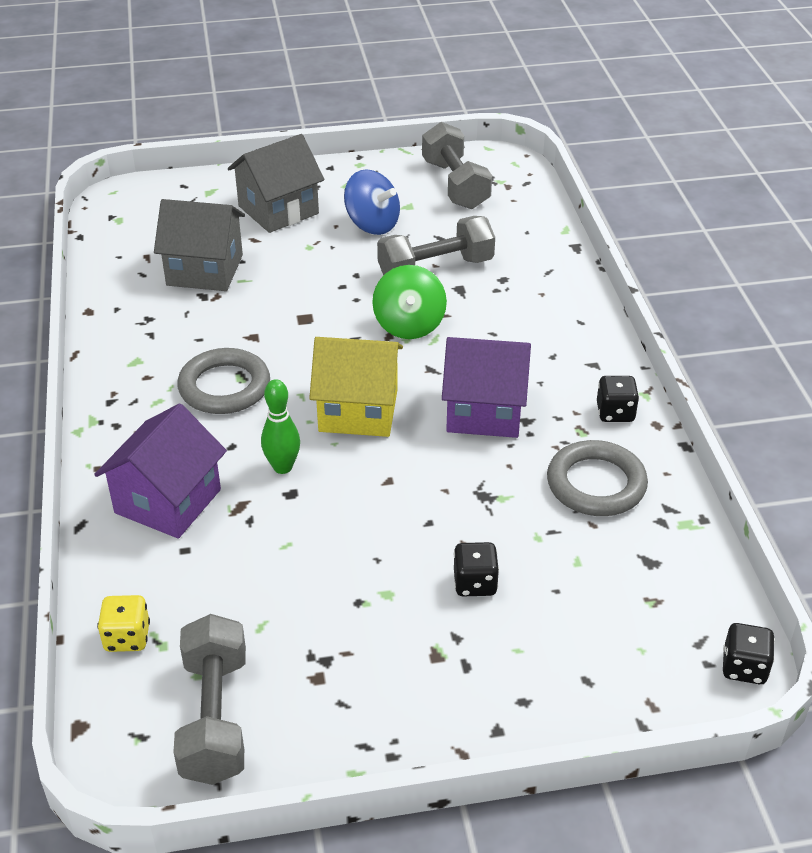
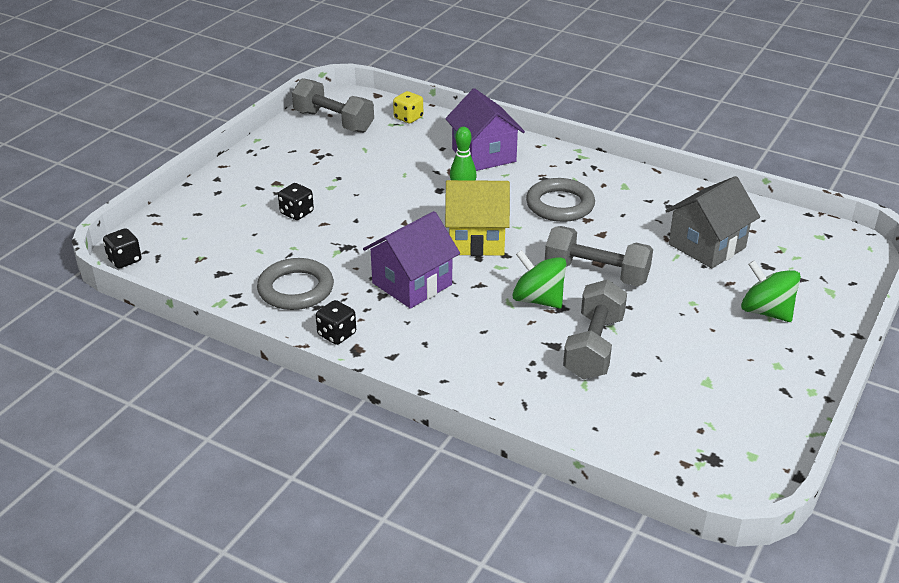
camera: 130 degrees right, 5 degrees down
grey house [228,134,325,233] -> green spinning top [741,260,801,322]
yellow house [309,337,403,437] -> yellow house turned 45 degrees clockwise [445,180,510,256]
blue spinning top [344,169,400,235] -> none
grey dumbbell [422,122,492,209] -> grey dumbbell moved to [545,226,653,286]

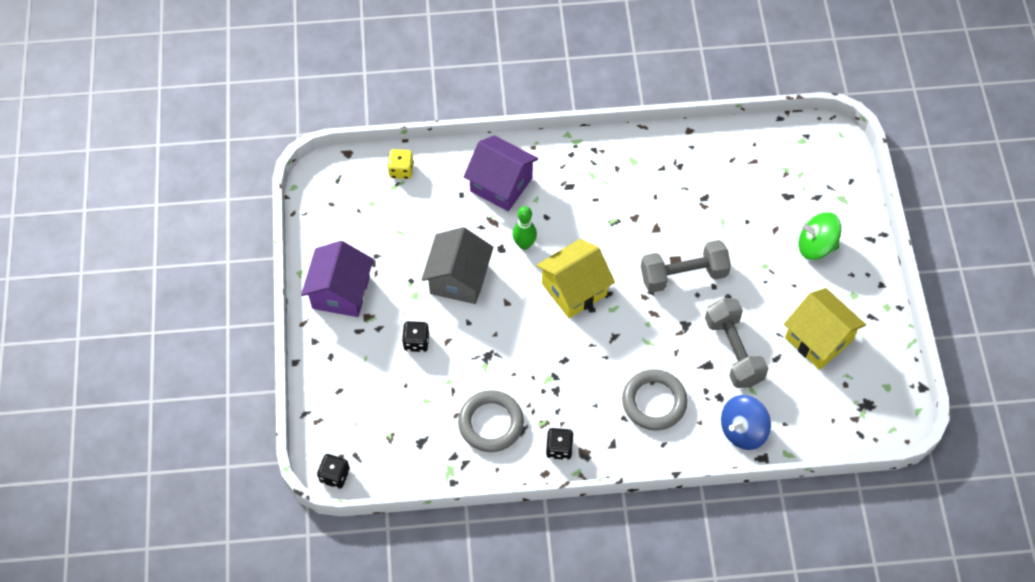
camera: 35 degrees left, 25 degrees up
grey dumbbell [292,78,374,133] -> none
purple house [363,211,460,309] -> purple house moved to [301,241,373,317]
green spinning top [512,250,567,309] -> none
grey ring [526,178,595,222] -> grey ring moved to [622,369,688,431]
grey house [665,176,760,268] -> grey house moved to [422,227,493,304]
none -> blue spinning top [721,395,771,450]
none -> yellow house [784,288,866,370]

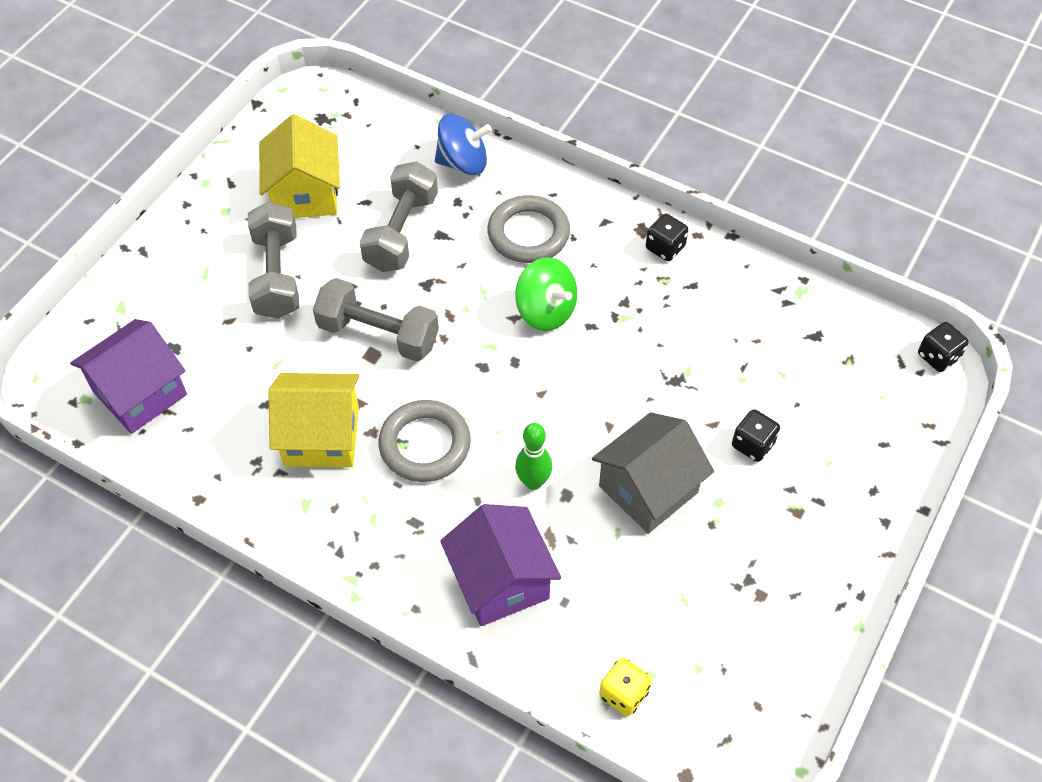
camera: 145 degrees left, 5 degrees down
purple house [301,241,373,317] -> purple house moved to [70,319,187,434]
grey ring [458,390,524,452] -> grey ring moved to [379,400,471,482]
yellow house [536,239,615,318] -> yellow house moved to [268,373,359,467]
green spinning top [799,212,841,260] -> green spinning top moved to [515,257,577,331]
none -> grey dumbbell [248,202,299,319]

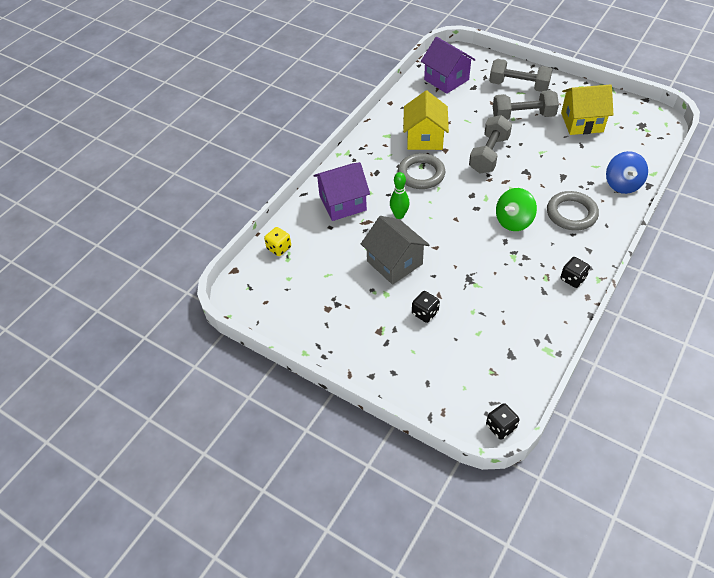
camera: 95 degrees right, 5 degrees down
grey dumbbell [359,161,438,272] -> grey dumbbell moved to [489,59,552,92]

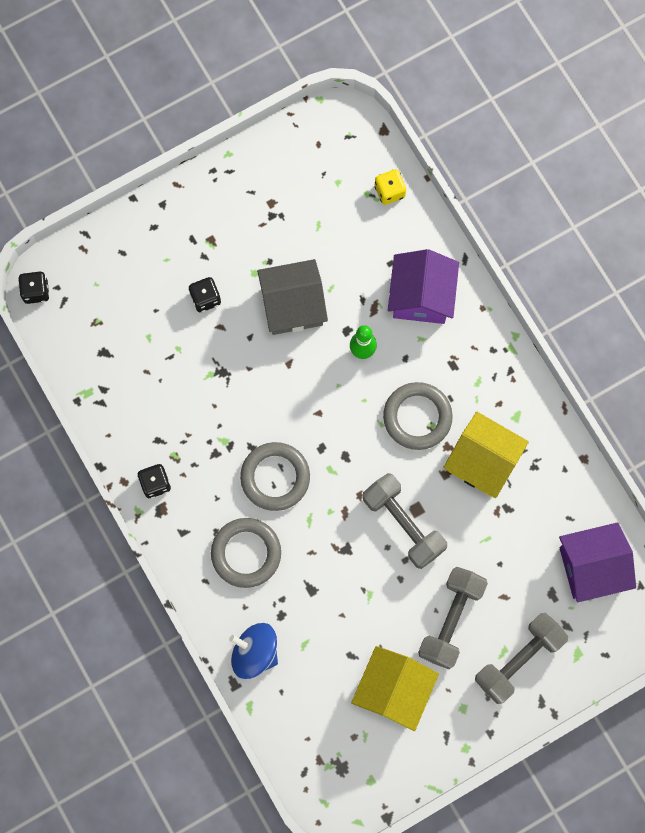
camera: 115 degrees right, 25 degrees up
green spinning top [496,188,537,231] -> grey ring [240,442,310,511]

